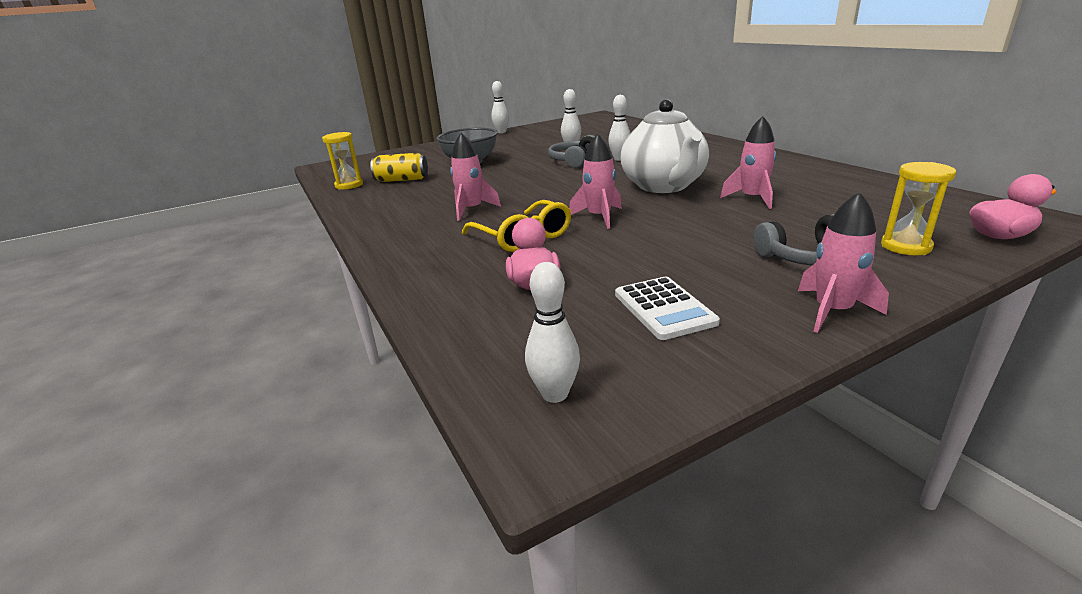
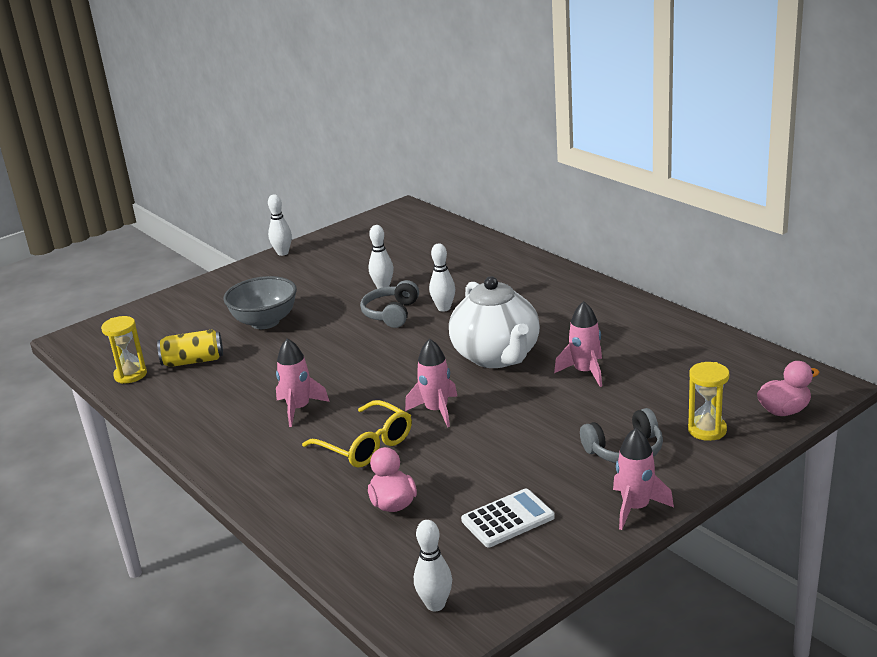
camera: 10 degrees left, 0 degrees up
white calculator [615,276,720,340] -> white calculator turned 90 degrees counterclockwise [461,488,555,547]

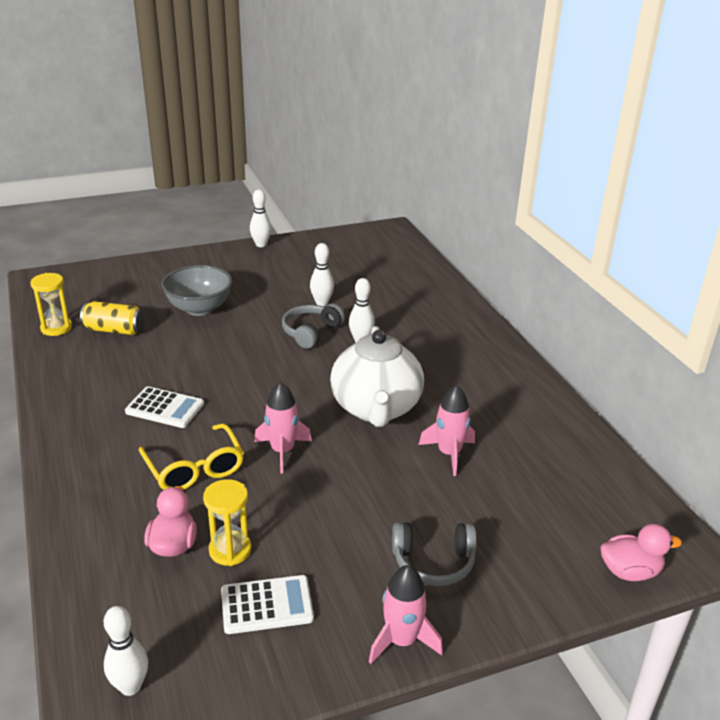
camera: 15 degrees right, 5 degrees up
pink rocket [276,338,330,427] -> white calculator [125,386,204,428]
yellow hourglass [688,362,729,441] -> yellow hourglass moved to [203,479,251,566]

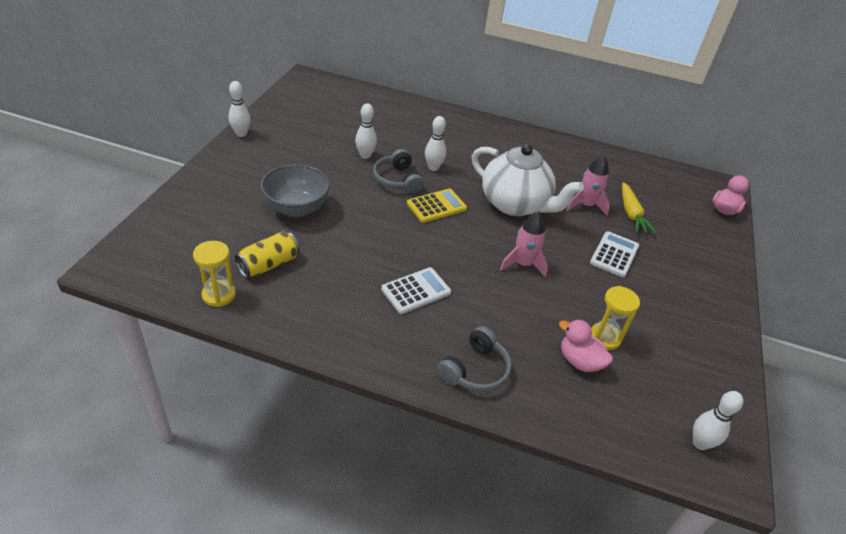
camera: 55 degrees left, 10 degrees up
yellow glasses [139,424,244,490] -> none
white calculator [221,575,314,634] -> white calculator moved to [590,231,639,277]
pink rocket [369,565,443,664] -> none
grey headphones [392,522,477,586] -> grey headphones moved to [437,326,512,392]
none -> yellow calculator [407,188,467,223]
none -> yellow carrot [622,182,656,234]

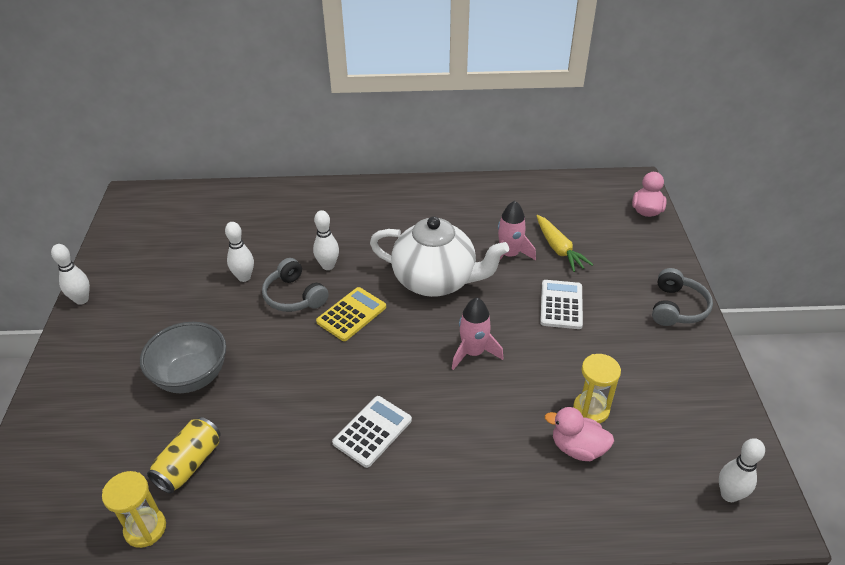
camera: 15 degrees left, 0 degrees up
grey headphones [437,326,512,392] -> grey headphones moved to [652,268,713,326]

